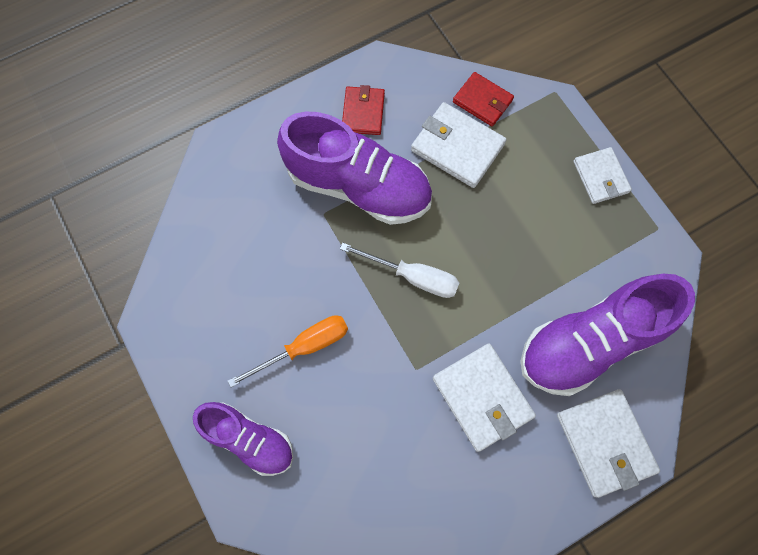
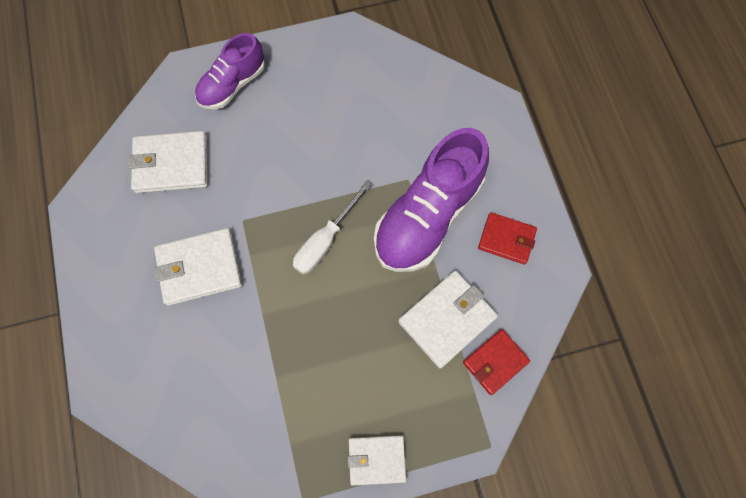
camera: 105 degrees right, 0 degrees up
orange screwdriver [228,315,348,388] -> none
purple shoe [520,274,695,396] -> none
white wallet [557,389,660,498] -> white wallet moved to [128,131,208,193]

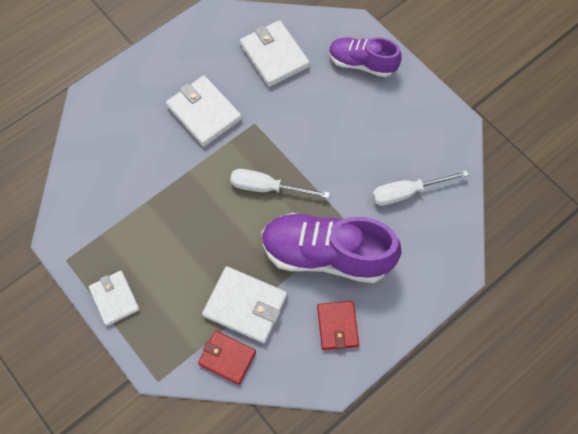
camera: 65 degrees right, 5 degrees down
none -> white screwdriver [372,170,469,206]

